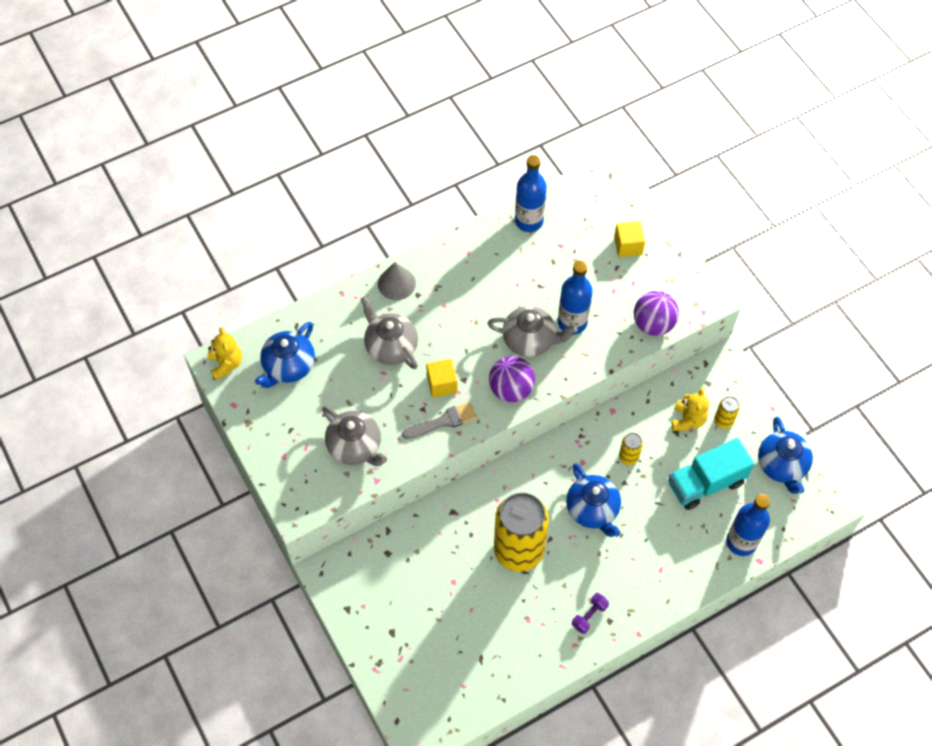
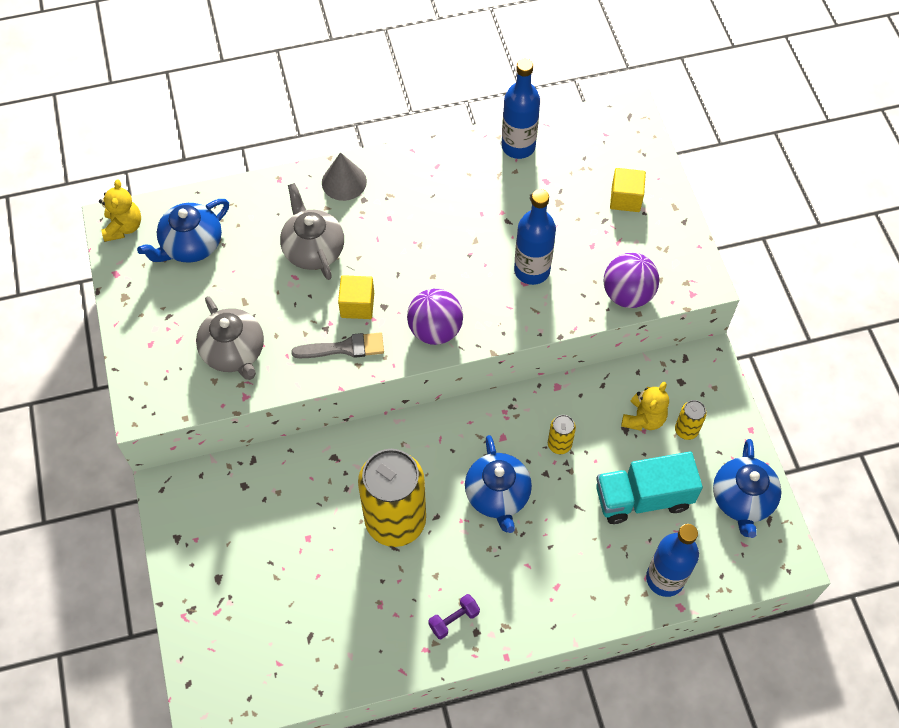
camera: 15 degrees right, 0 degrees up
grey teapot [487,306,578,357] -> none

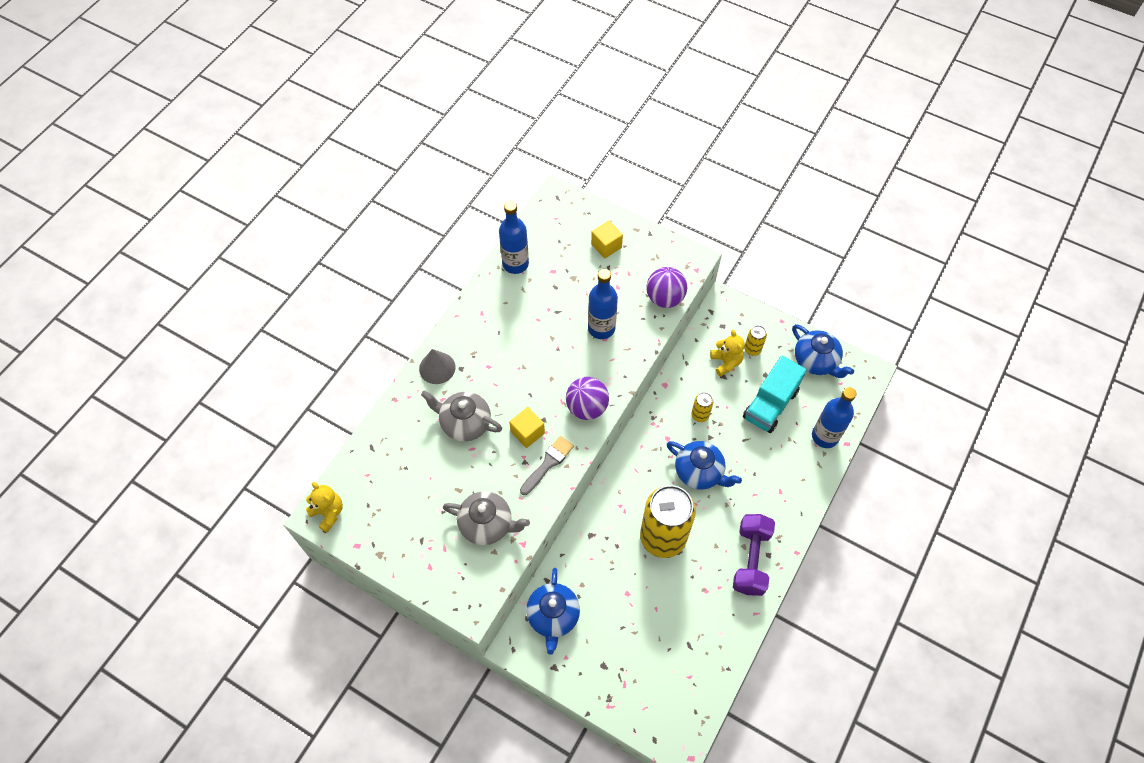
camera: 45 degrees left, 0 degrees up
blue teapot [137,199,229,263] -> blue teapot moved to [526,568,580,655]
purple dumbbell [428,594,480,639] -> purple dumbbell [733,514,775,596], size x2.02

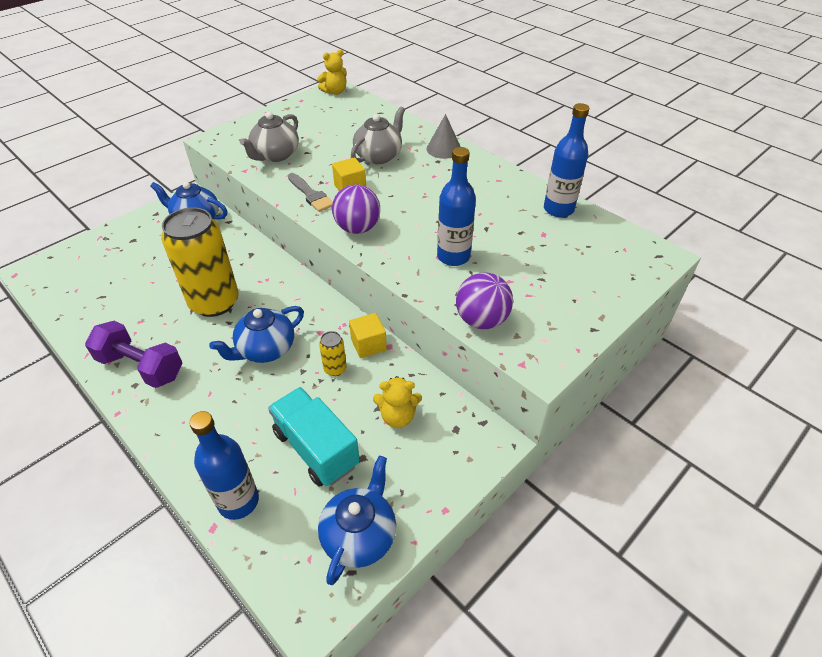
camera: 105 degrees right, 15 degrees down
yellow cube [591,221,623,258] -> yellow cube moved to [349,313,387,358]
yellow can [744,325,767,356] -> none
blue teapot [792,324,854,378] -> blue teapot turned 135 degrees clockwise [318,456,396,585]

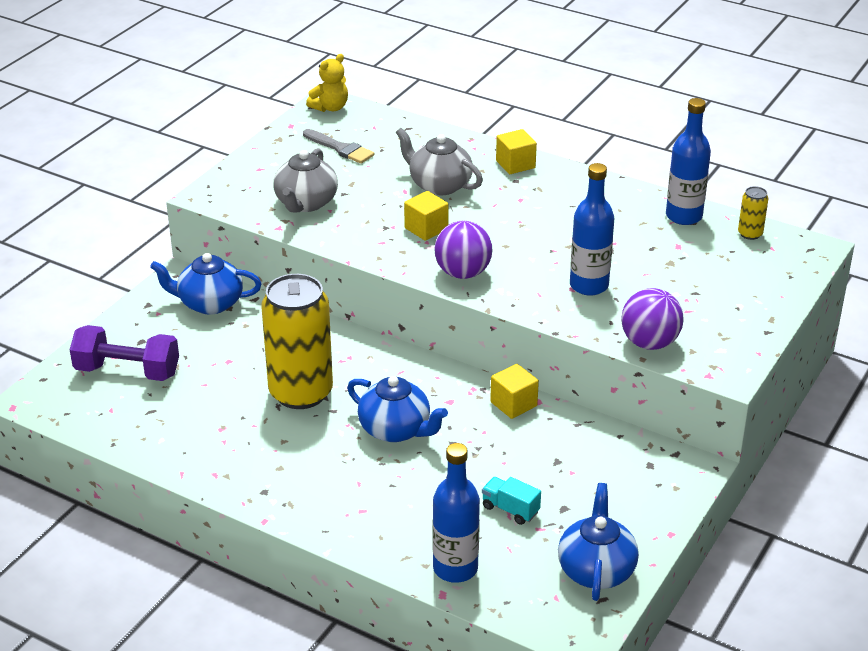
camera: 15 degrees left, 10 degrees down
purple dumbbell [85,321,183,388] -> purple dumbbell moved to [70,325,179,381]
blue teapot [209,306,304,363] -> blue teapot turned 90 degrees counterclockwise [347,376,448,442]
turquoise truck [268,387,360,487] -> turquoise truck [482,477,541,525], size x0.51
grey brush [288,173,333,212] -> grey brush moved to [303,129,374,164]
yellow can [319,331,347,376] -> yellow can moved to [738,186,769,240]
grey teapot [351,106,405,164] -> grey teapot turned 75 degrees counterclockwise [396,128,483,195]
yellow teddy bear [373,376,422,428] -> none
grey cone [426,114,461,159] -> yellow cube [496,129,537,174]

